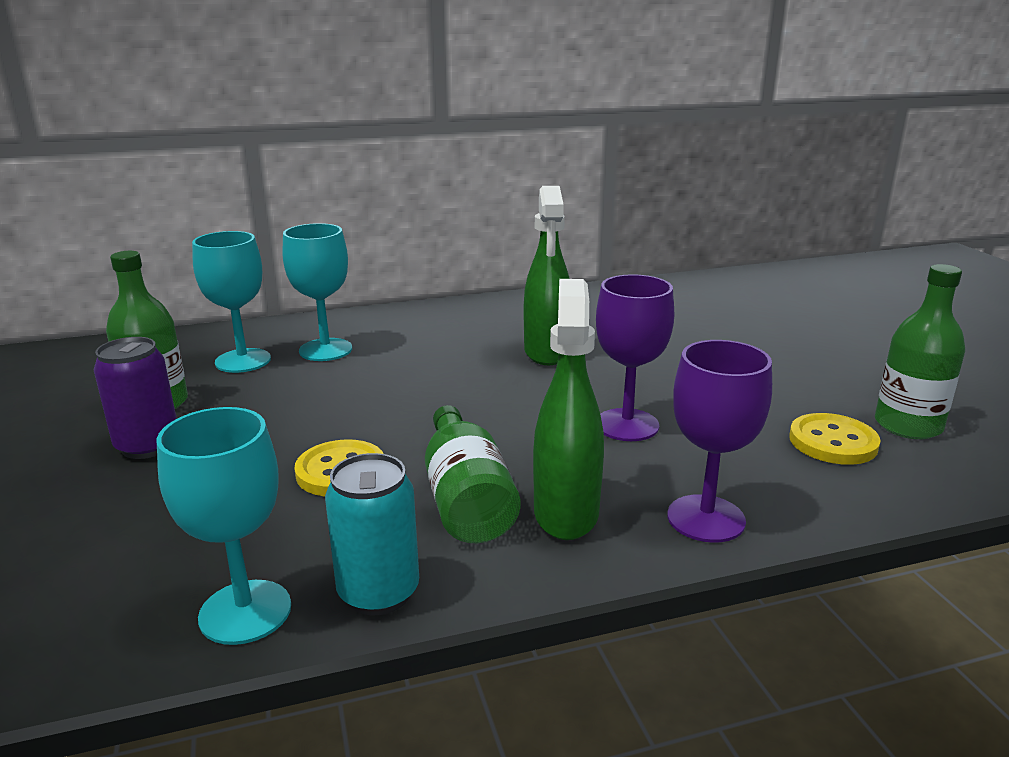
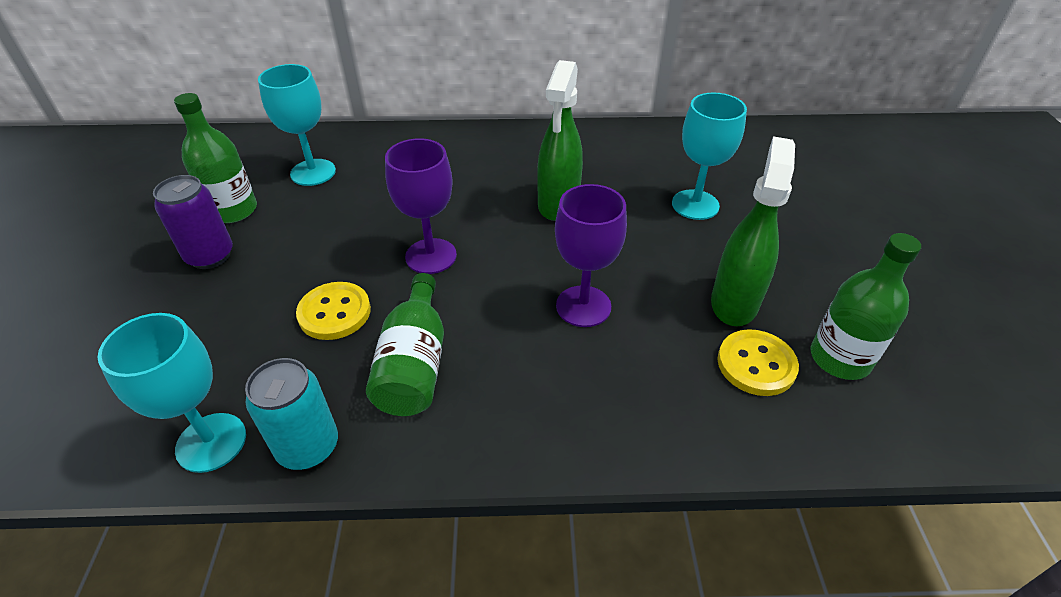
camera: 15 degrees right, 20 degrees up
turquoise goblet [283,223,352,361] -> turquoise goblet moved to [672,93,747,220]
green spray bottle [533,279,604,540] -> green spray bottle moved to [711,136,795,326]
purple goblet [667,340,772,543] -> purple goblet moved to [385,138,457,274]

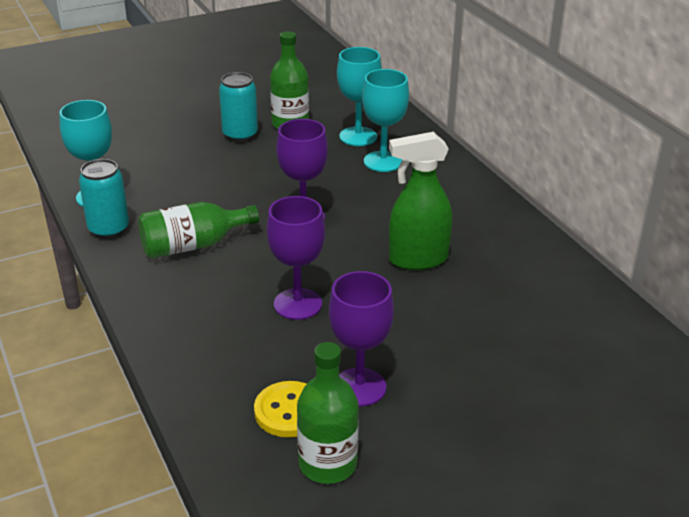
camera: 65 degrees right, 10 degrees down
purple can [153,175,233,269] -> turquoise can [219,72,258,142]
yellow button [296,282,371,340] -> none
turquoise goblet [672,93,747,220] -> turquoise goblet moved to [362,69,409,172]
green spray bottle [711,136,795,326] -> purple goblet [329,271,394,407]

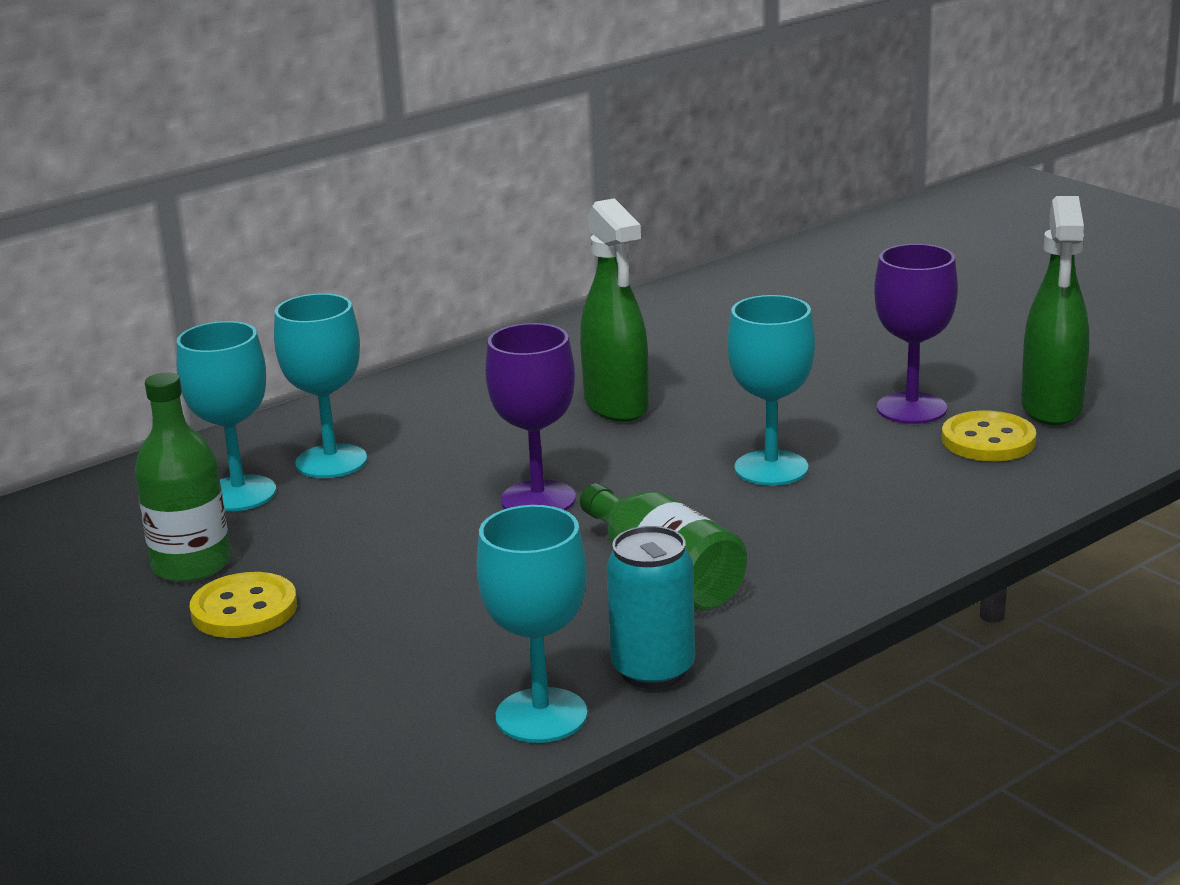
camera: 100 degrees left, 10 degrees down
turquoise can [219,72,258,142] -> yellow button [190,572,297,638]
purple goblet [267,196,325,320] -> turquoise goblet [727,295,815,486]
green bottle [297,342,359,484] -> green spray bottle [1021,196,1089,425]

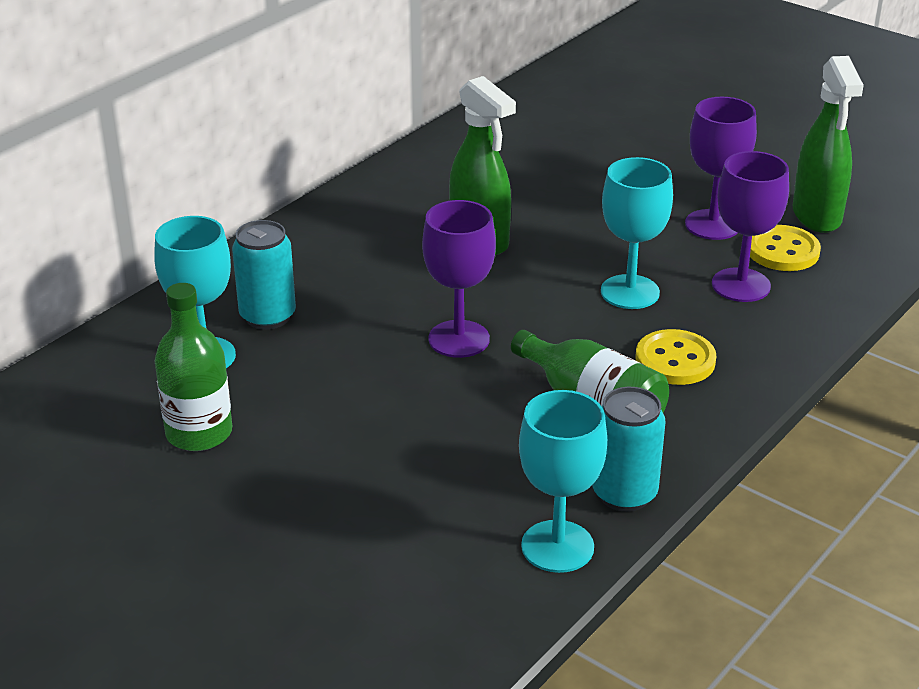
camera: 15 degrees left, 10 degrees up
yellow button [190,572,297,638] -> yellow button moved to [635,329,716,385]
turquoise goblet [274,293,367,478] -> turquoise can [232,220,296,330]
none -> purple goblet [712,151,789,302]

